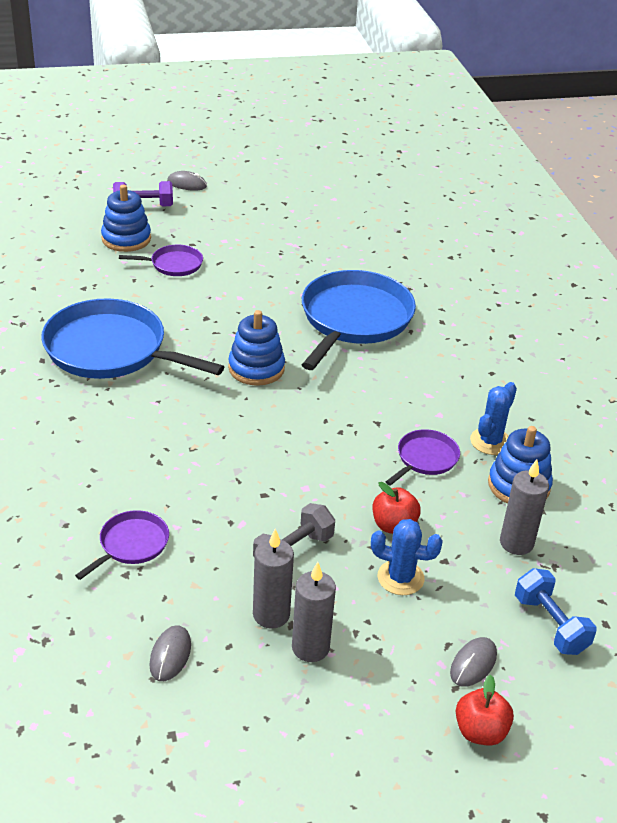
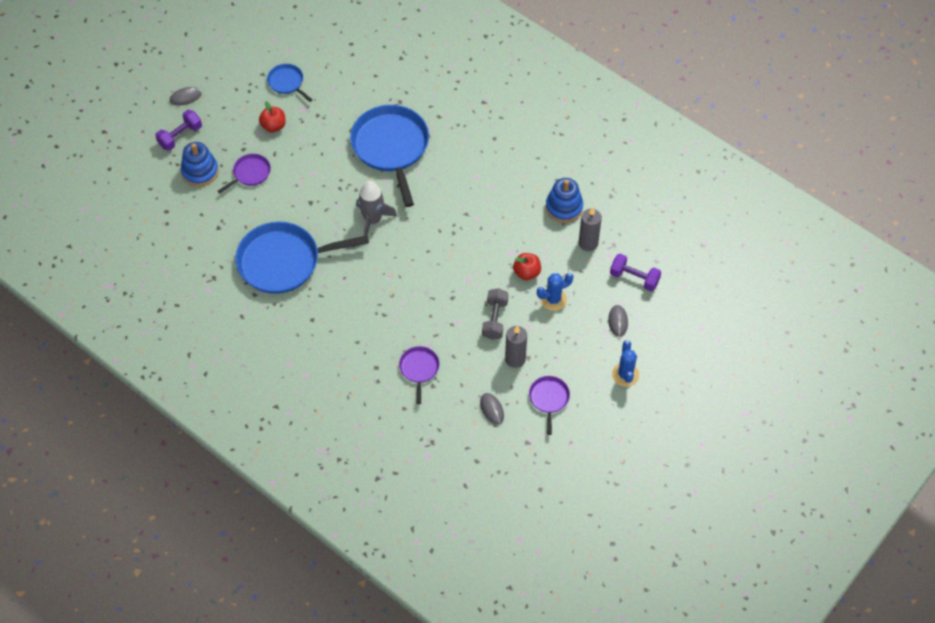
camera: 35 degrees left, 20 degrees up
blue stacking toy [228,310,285,386] -> grey rocket [356,181,397,236]
grey candle [292,562,336,662] -> none
purple pan [386,429,460,486] -> purple pan moved to [529,376,570,435]
red apple [456,675,514,746] -> red apple moved to [259,101,286,132]
blue cactus [470,382,517,455] -> blue cactus moved to [612,340,639,387]
blue dumbbell [515,568,597,655] -> purple dumbbell [610,254,661,291]
none -> blue pan [267,64,312,102]

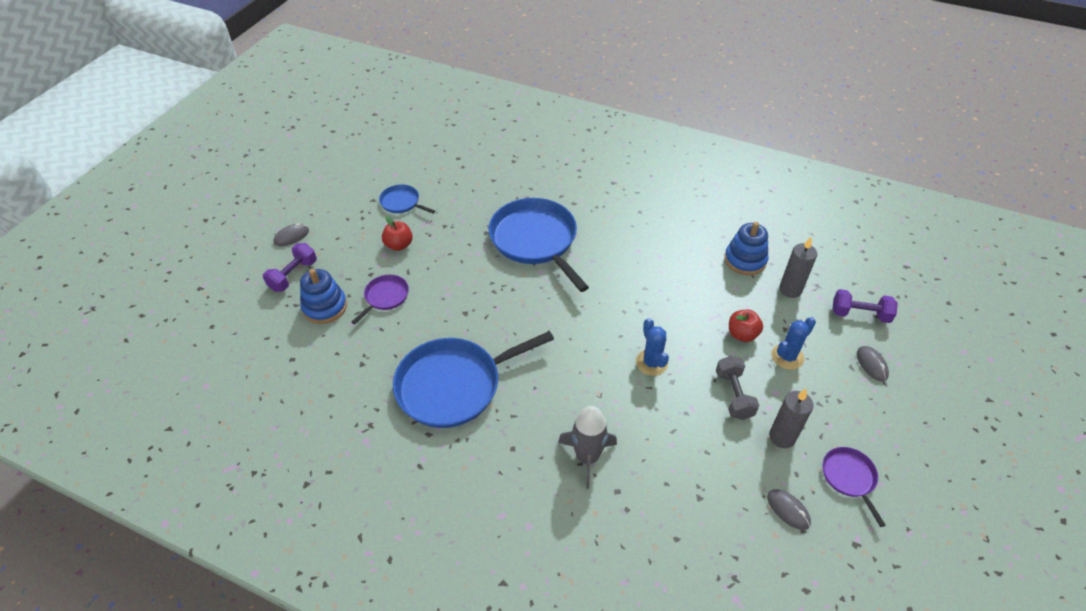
camera: 15 degrees left, 10 degrees down
grey rocket [356,181,397,236] -> grey rocket moved to [558,406,617,489]
purple pan [399,346,439,404] -> none
blue cactus [612,340,639,387] -> blue cactus moved to [636,318,669,376]

